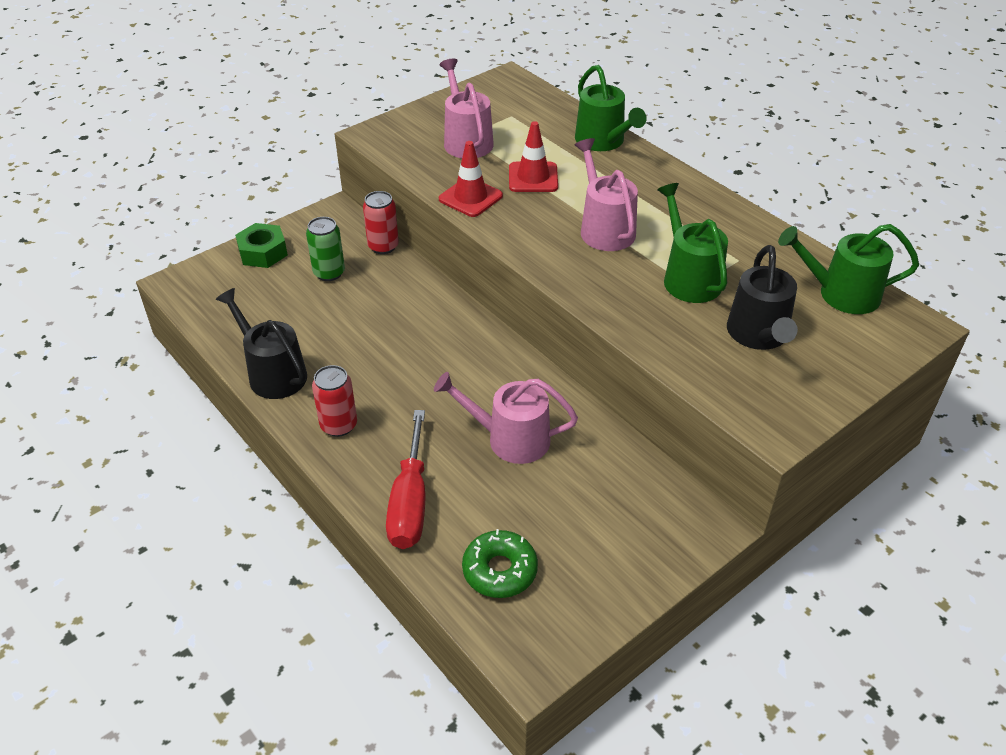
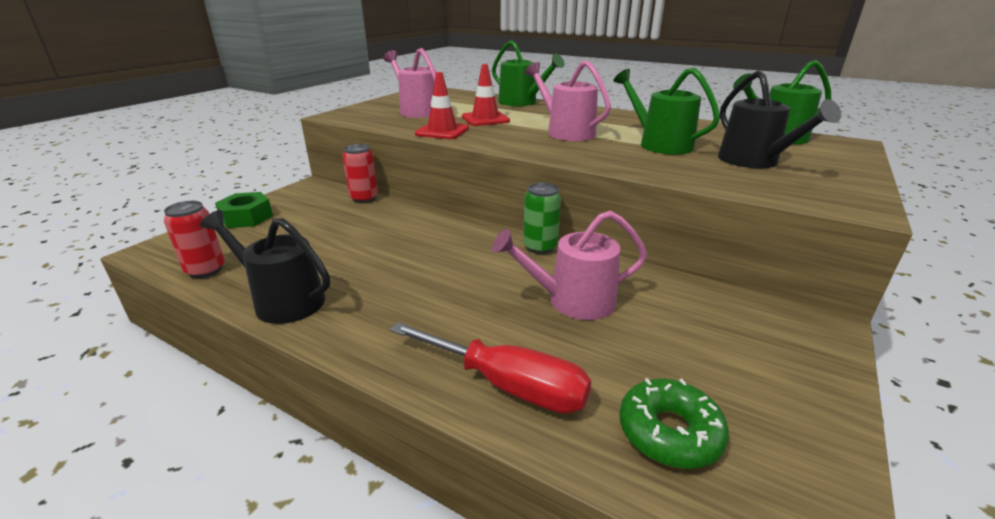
camera: 20 degrees left, 15 degrees down
green can [306,217,345,281] -> green can moved to [523,182,561,254]
red can [312,365,357,437] -> red can moved to [164,201,225,278]
red screwdriver [386,410,425,549] -> red screwdriver turned 45 degrees counterclockwise [390,322,591,414]

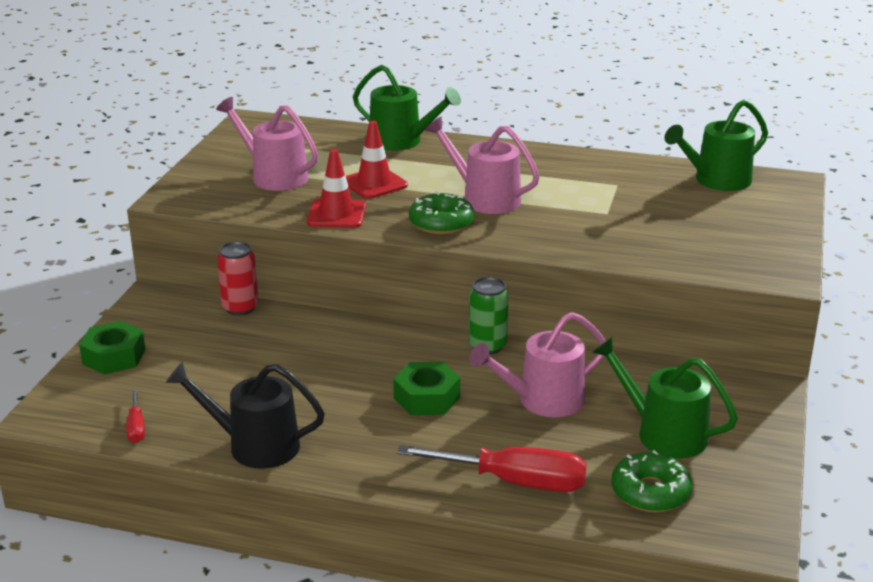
camera: 15 degrees left, 0 degrees up
red can [164,201,225,278] -> red screwdriver [126,390,145,443]
green watering can [614,68,720,155] -> green watering can moved to [592,337,738,459]
black watering can [718,71,841,168] -> none
none -> green nut [393,362,460,415]
none -> green donut [409,191,474,235]

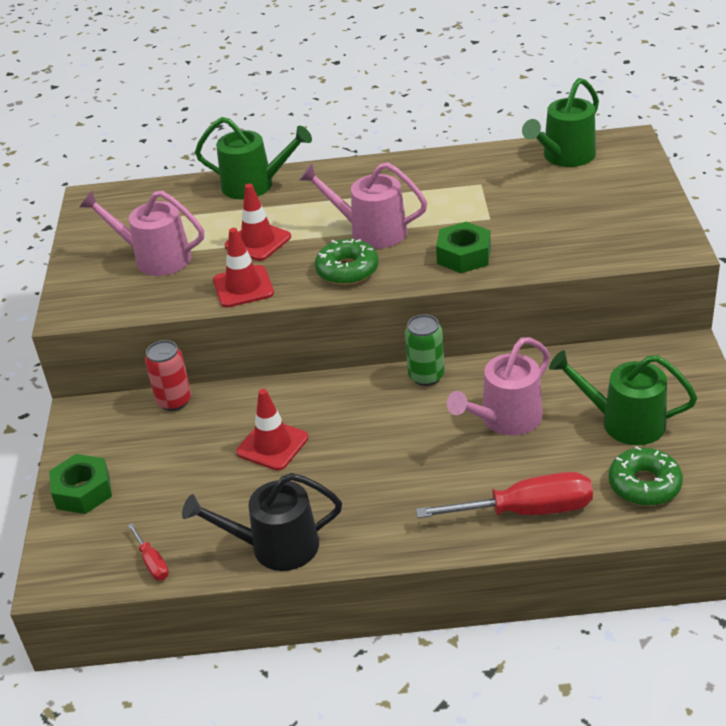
camera: 15 degrees left, 10 degrees up
green nut [393,362,460,415] -> green nut moved to [436,221,491,273]
none -> red traffic cone [236,389,309,471]

